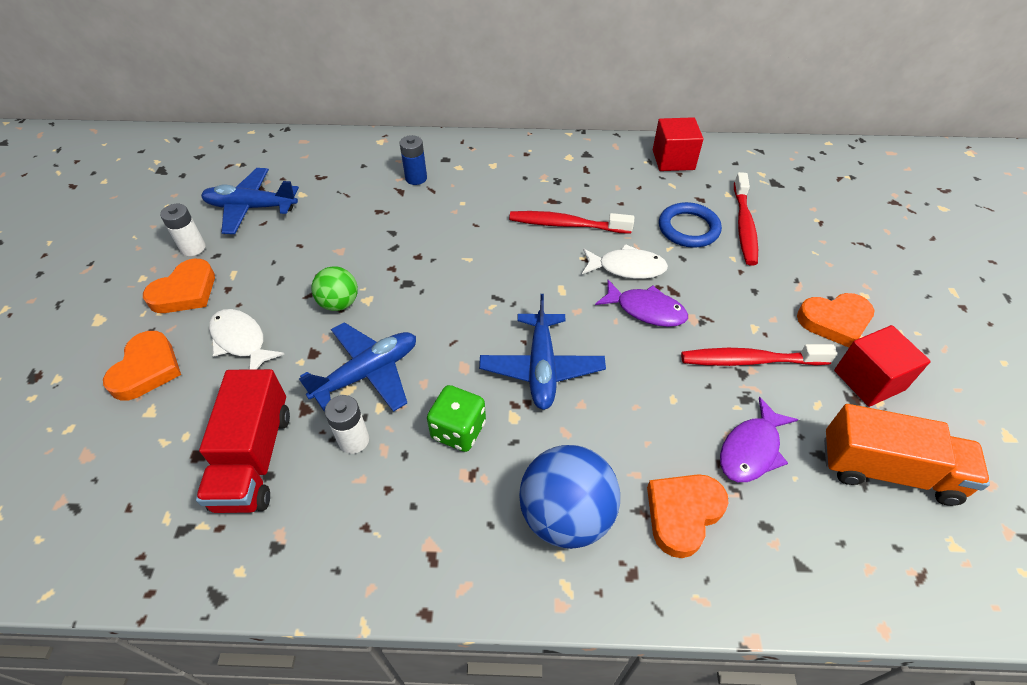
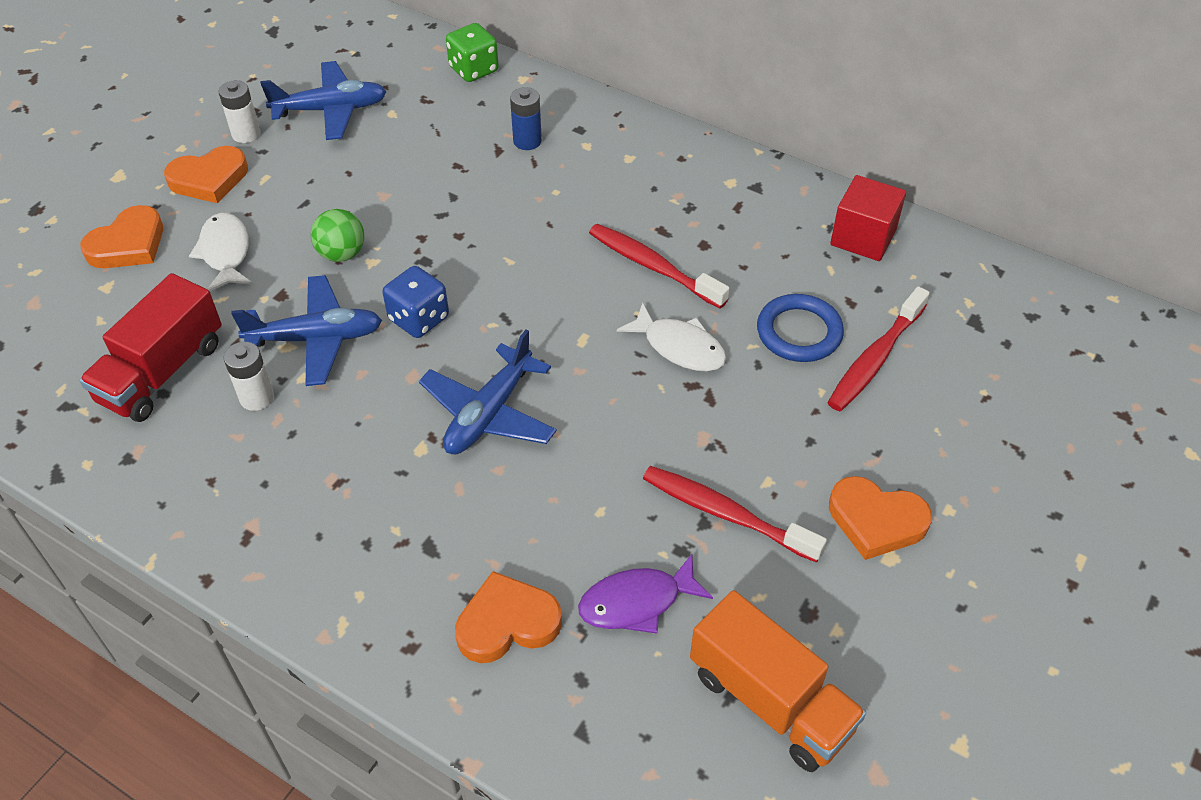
camera: 30 degrees right, 0 degrees up
blue plane [201,168,299,234] -> blue plane turned 135 degrees clockwise [260,61,387,140]
green dice [427,385,486,452] -> green dice moved to [446,23,499,82]
blue ball [519,445,620,549] -> none
purple fish [595,280,688,327] -> none
red cube [834,325,931,407] -> none
none -> blue dice [383,266,449,338]

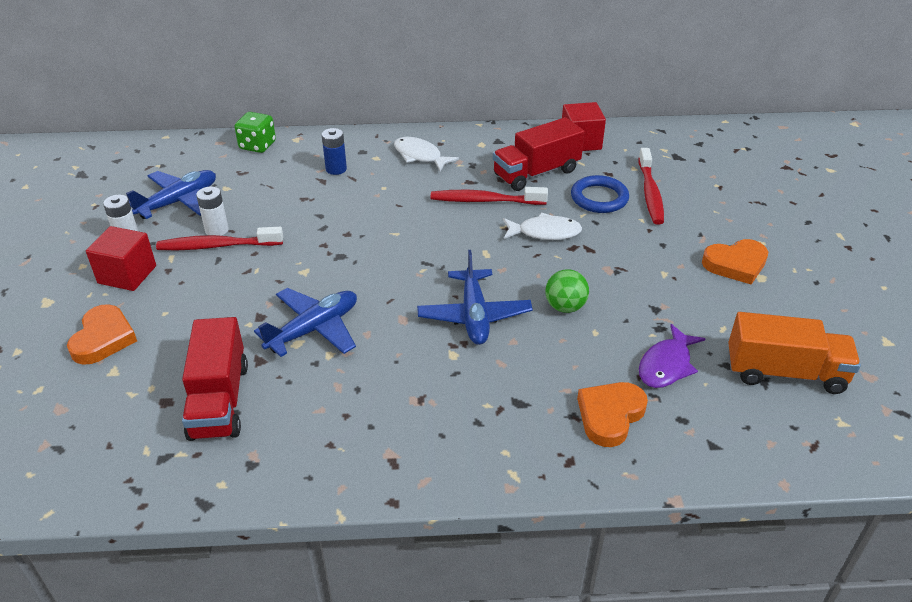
camera: 35 degrees left, 10 degrees down
orange heart [164,146,248,203] -> red cube [86,226,156,291]
white fish [189,213,252,291] -> white fish moved to [394,137,459,171]
white battery [224,342,274,411] -> white battery moved to [196,187,229,236]
green ball [311,209,364,262] -> green ball moved to [545,269,589,313]
blue dice [383,266,449,338] -> none
red toothbrush [643,466,827,563] -> red toothbrush moved to [156,227,283,250]
none -> red truck [493,117,584,191]

